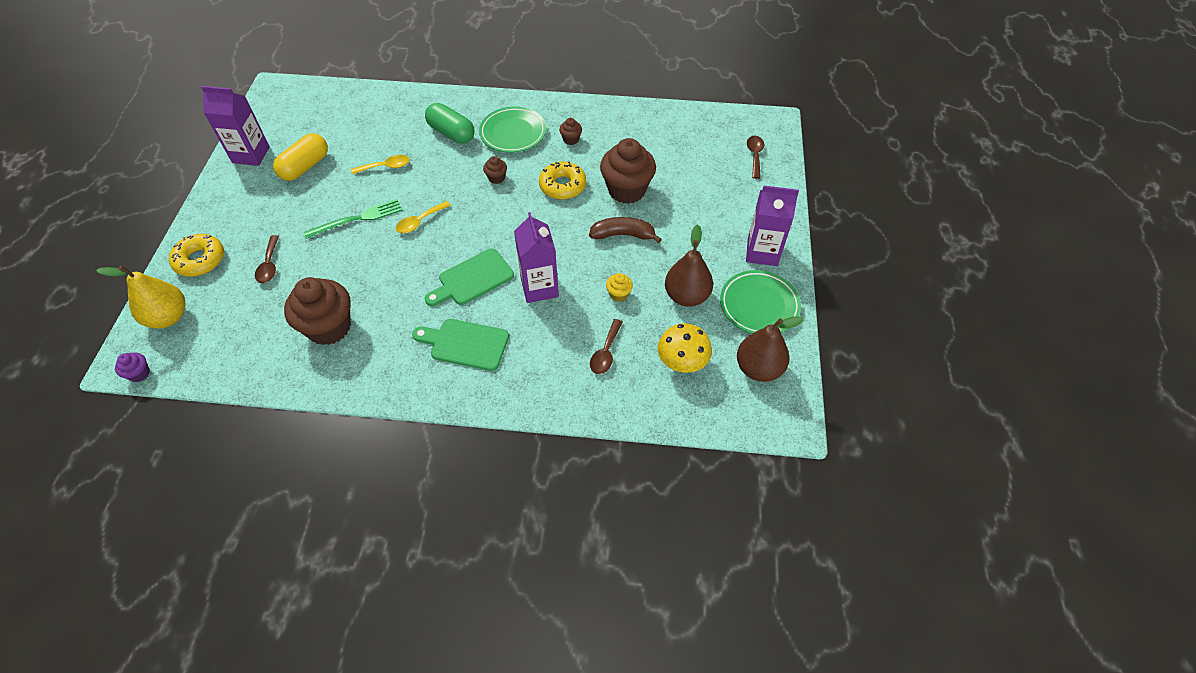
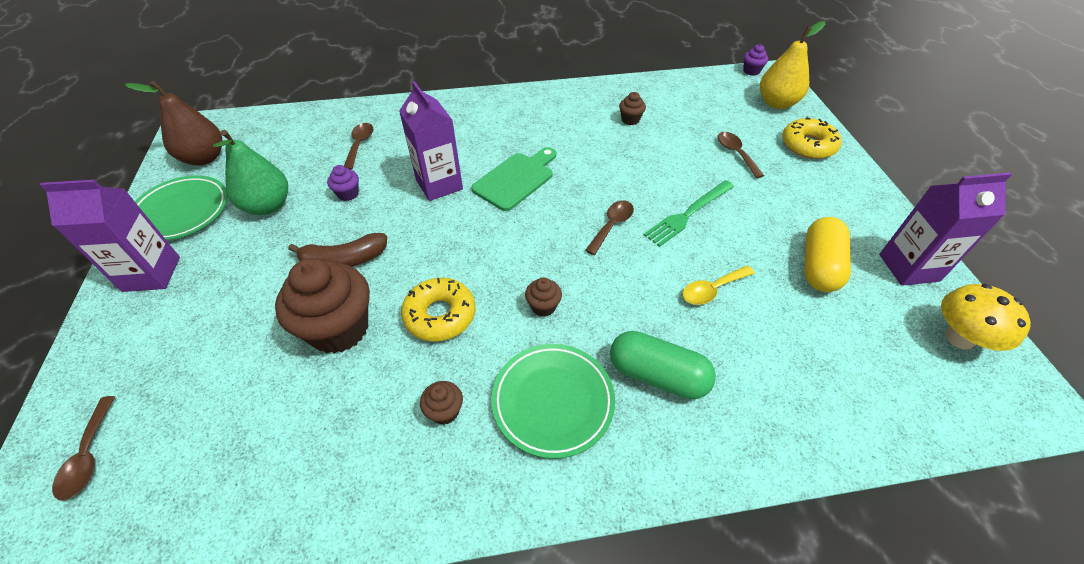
camera: 165 degrees right, 5 degrees down
brown cupcake [284,277,351,345] -> brown cupcake [619,92,646,125], size x0.44
yellow spoon [396,201,451,233] -> brown spoon [585,200,634,255]
green cutting board [412,319,509,371] -> none
yellow cupcake [606,273,633,302] -> purple cupcake [327,165,359,201]
yellow mushroom [658,323,712,373] -> yellow mushroom moved to [941,284,1031,351]
brown pear [665,224,713,307] -> green pear [213,130,288,215]

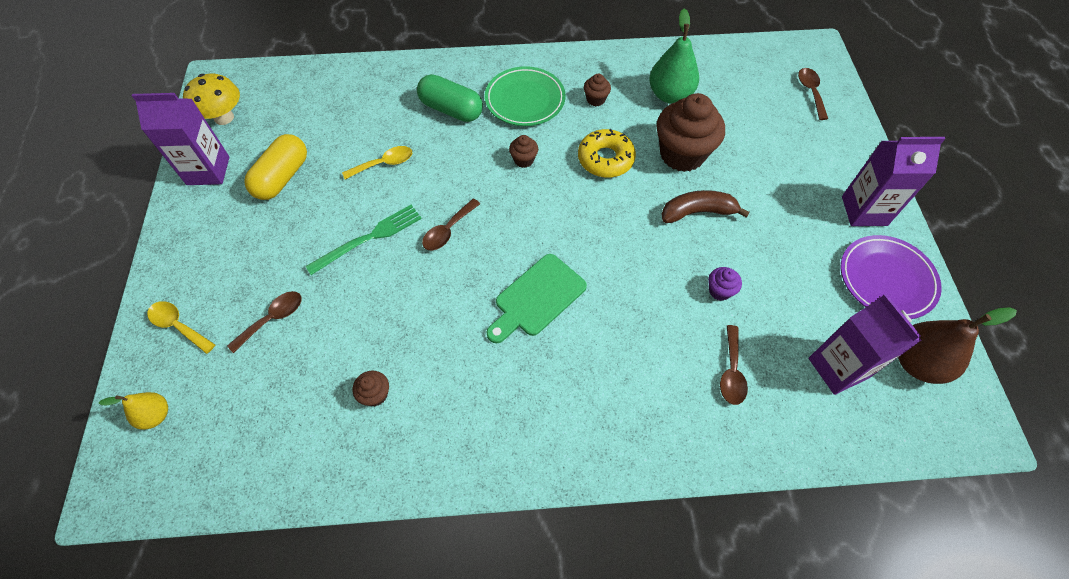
camera: 175 degrees left, 10 degrees up
green plate [135,175,228,240] -> purple plate [840,235,942,319]
green pear [213,130,288,215] -> green pear moved to [649,9,699,104]
purple carton [399,81,463,201] -> purple carton moved to [808,294,922,395]
brown spoon [718,132,764,178] -> brown spoon turned 120 degrees counterclockwise [227,291,302,353]
purple cupcake [743,44,768,76] -> none
yellow pear [760,21,825,109] -> yellow pear [99,392,168,430], size x0.57
yellow donut [782,117,842,159] -> yellow spoon [147,301,215,354]

